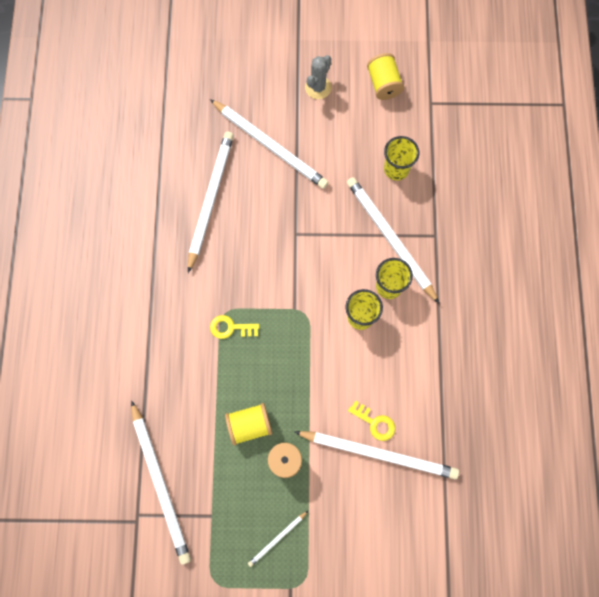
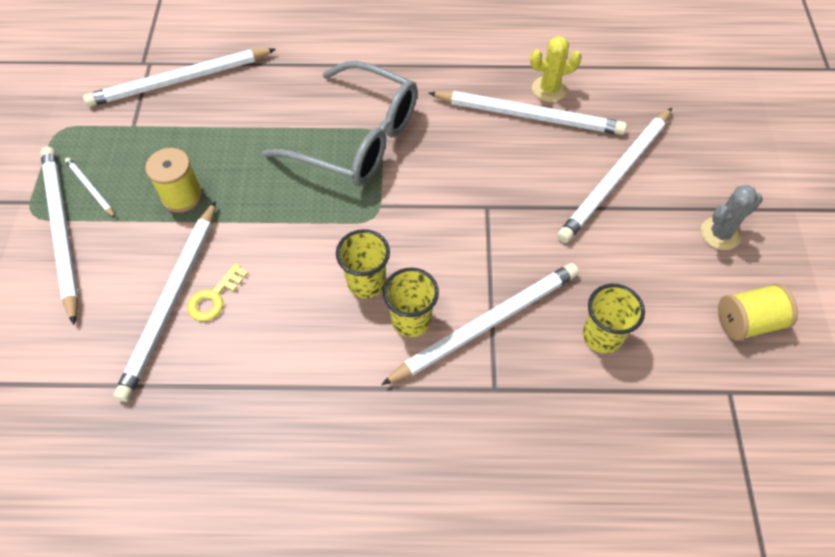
camera: 90 degrees right, 15 degrees down
yellow key [210,315,259,339] -> grey glasses [262,61,417,186]
yellow spool [225,403,272,446] -> none
grey cactus [305,55,332,99] -> grey cactus turned 60 degrees counterclockwise [701,185,763,250]
none -> white pencil [41,147,79,325]
none -> yellow cactus [530,36,582,102]

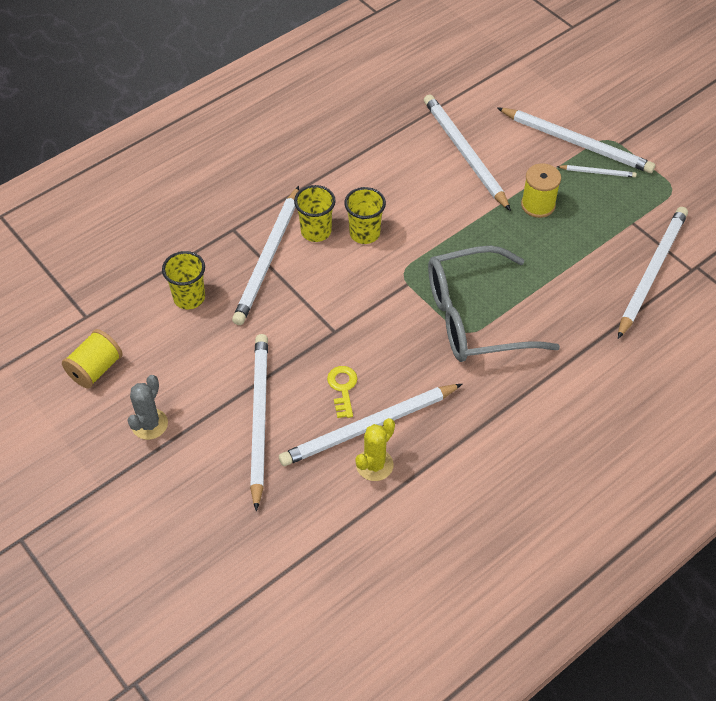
camera: 140 degrees right, 5 degrees down
yellow key [188,263,248,321] -> yellow key moved to [327,366,358,418]

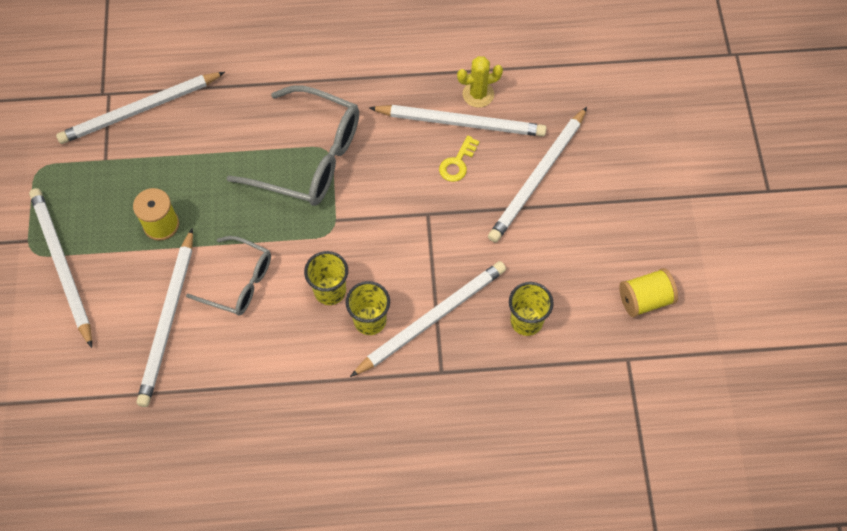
camera: 145 degrees left, 10 degrees up
grey cactus [127,375,168,440] -> none
white pencil [557,165,637,177] -> none
none -> grey glasses [186,236,271,316]

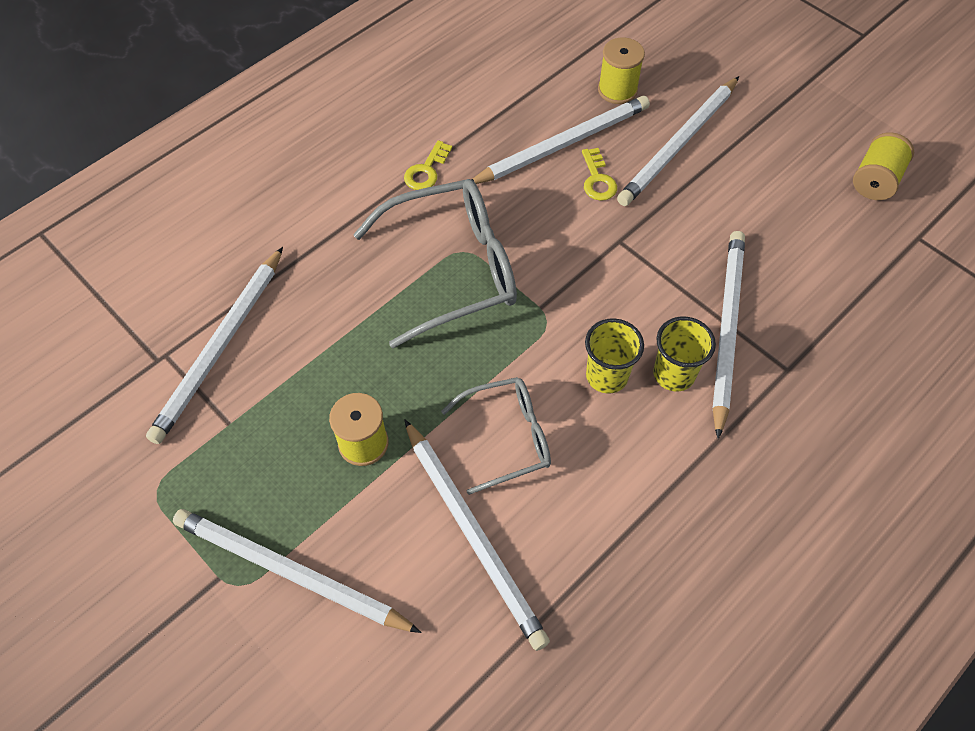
camera: 40 degrees left, 5 degrees down
yellow cactus [457,56,503,108] -> none
white pencil [488,107,587,243] -> white pencil turned 45 degrees clockwise [617,76,739,206]
yellow cup [509,282,554,336] -> none
none -> yellow key [404,140,452,190]
none -> yellow spool [598,37,645,104]

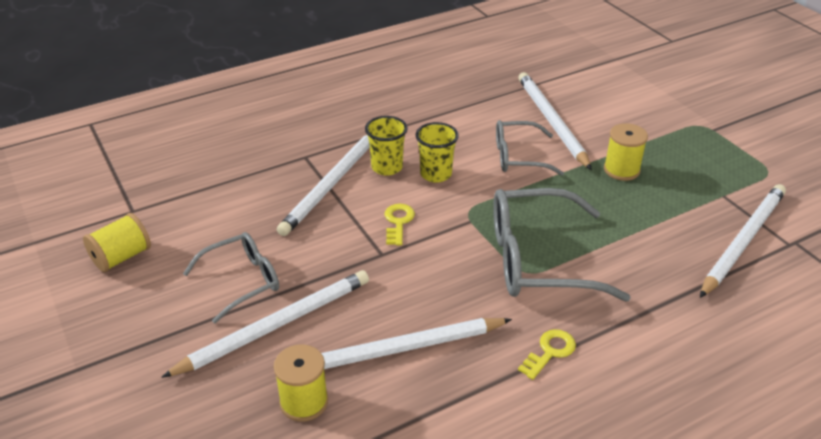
camera: 165 degrees left, 20 degrees down
white pencil [173,509,421,633] -> none
yellow key [582,148,617,201] -> yellow key moved to [385,204,415,245]
none -> grey glasses [183,232,279,323]

